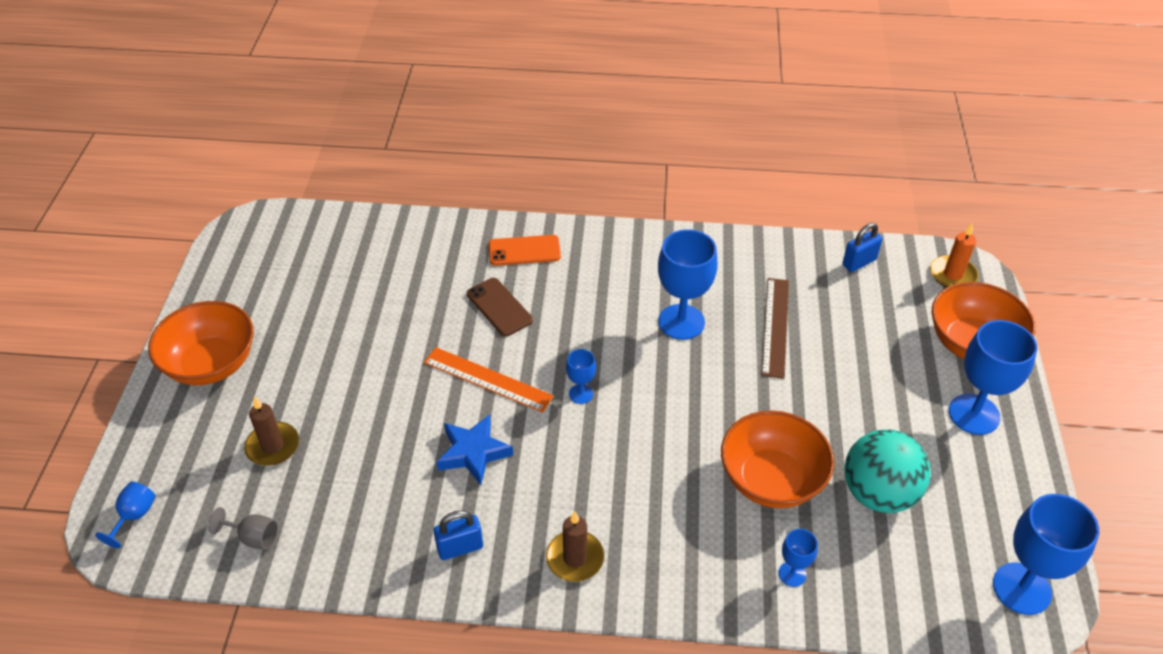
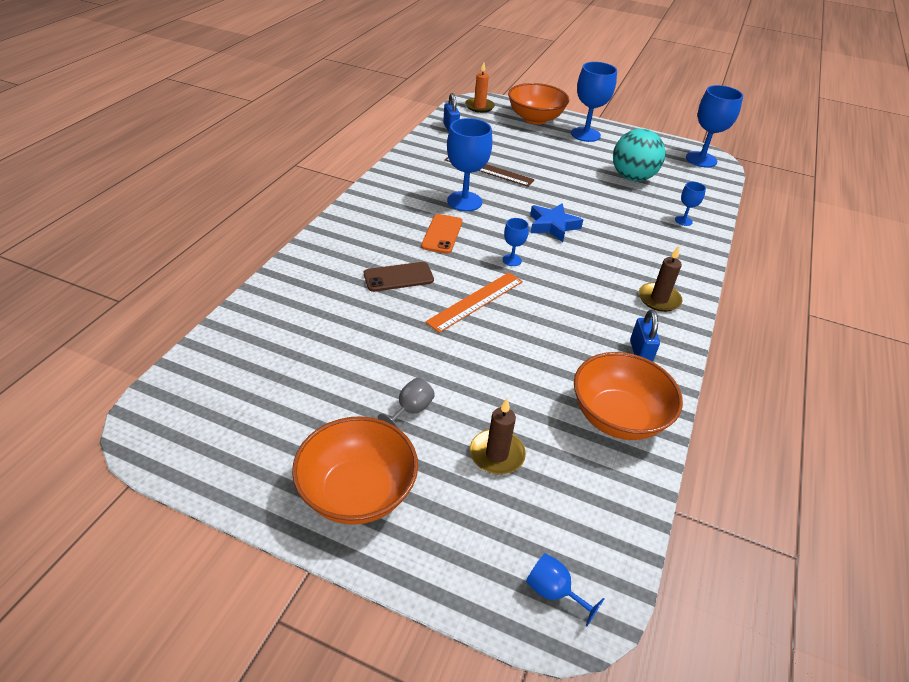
camera: 75 degrees left, 5 degrees down
grey goblet [208,507,278,550] -> grey goblet moved to [378,378,435,428]
blue star [437,414,513,485] -> blue star moved to [530,203,583,242]
orange phone [489,235,561,266] -> orange phone moved to [421,214,463,254]
orange bowl [721,410,834,508] -> orange bowl moved to [574,352,683,440]

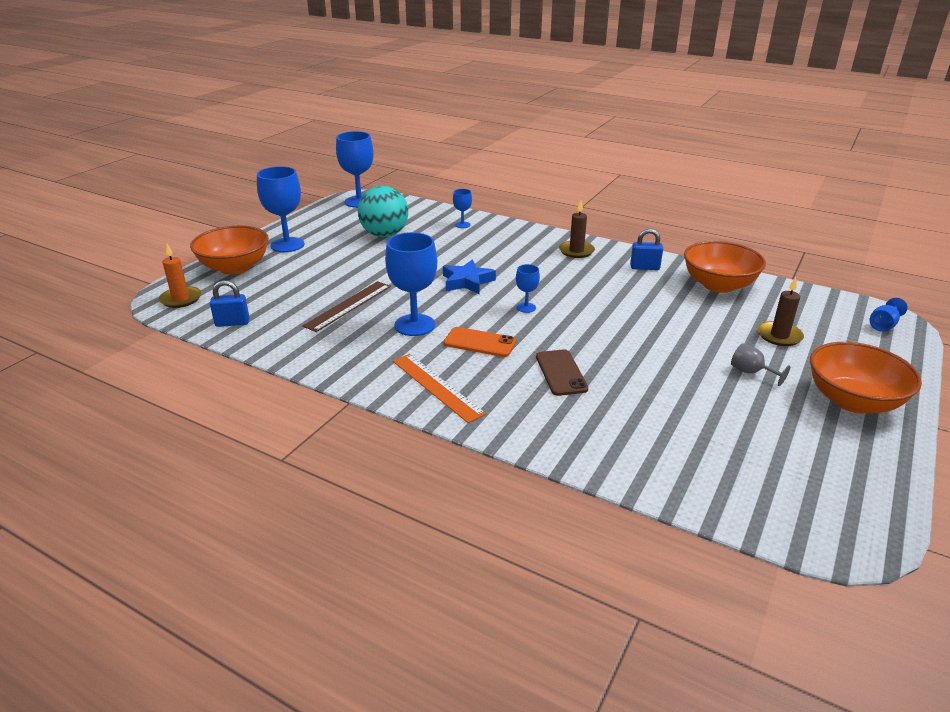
camera: 80 degrees left, 10 degrees down
orange ruler [425,272,523,333] -> orange ruler moved to [393,354,486,423]

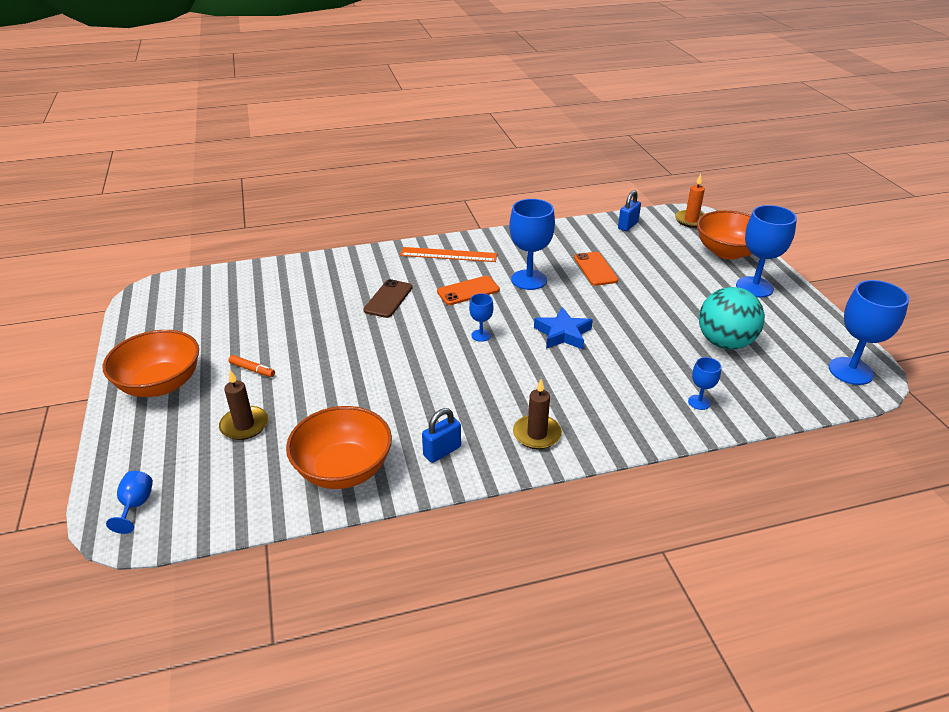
camera: 135 degrees right, 5 degrees up
brown ruler [302,281,391,332] -> orange phone [574,252,618,286]
brown phone [536,349,588,396] -> brown phone turned 75 degrees clockwise [363,279,413,318]
grey goblet [731,343,790,386] -> orange marker [229,355,275,377]

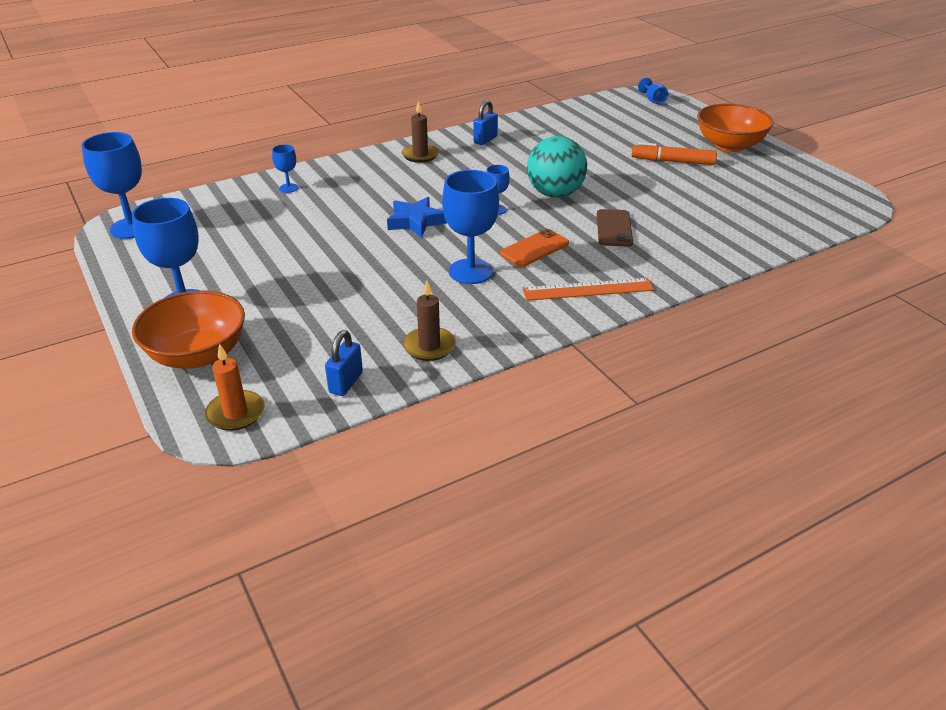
camera: 165 degrees right, 0 degrees up
brown candle [219,370,268,440] -> brown candle moved to [403,280,456,361]
orange marker [229,355,275,377] -> orange marker [632,142,717,165], size x1.81
orange bowl [286,406,392,489] -> none
orange phone [574,252,618,286] -> none
turquoise ball [699,287,765,350] -> turquoise ball moved to [527,136,587,198]

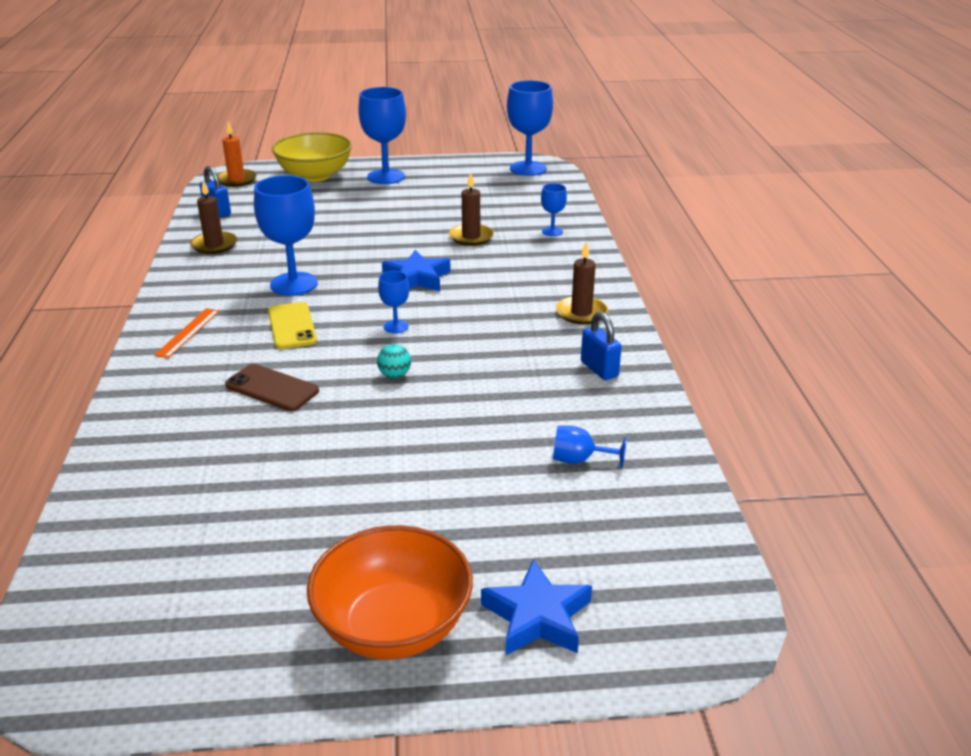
camera: 115 degrees right, 5 degrees down
orange bowl [132,290,245,369] -> yellow bowl [272,132,352,182]
orange phone [500,229,569,267] -> yellow phone [268,302,317,349]
orange ruler [523,278,654,301] -> orange ruler [154,308,220,358], size x0.66
turquoise ball [527,136,587,198] -> turquoise ball [377,344,411,378], size x0.40
orange marker [632,142,717,165] -> none
blue goblet [638,78,668,104] -> blue goblet moved to [553,426,627,468]
none -> brown candle [449,173,494,246]
none -> blue star [481,559,592,655]

